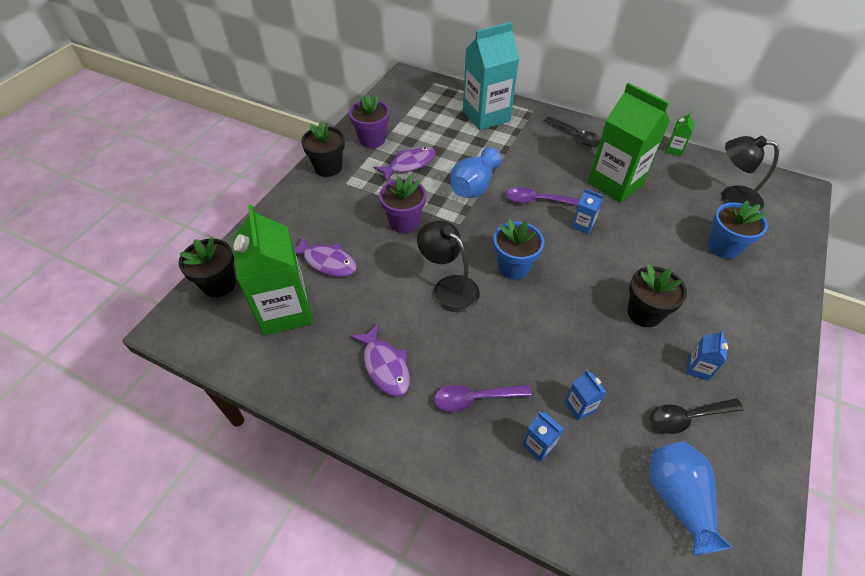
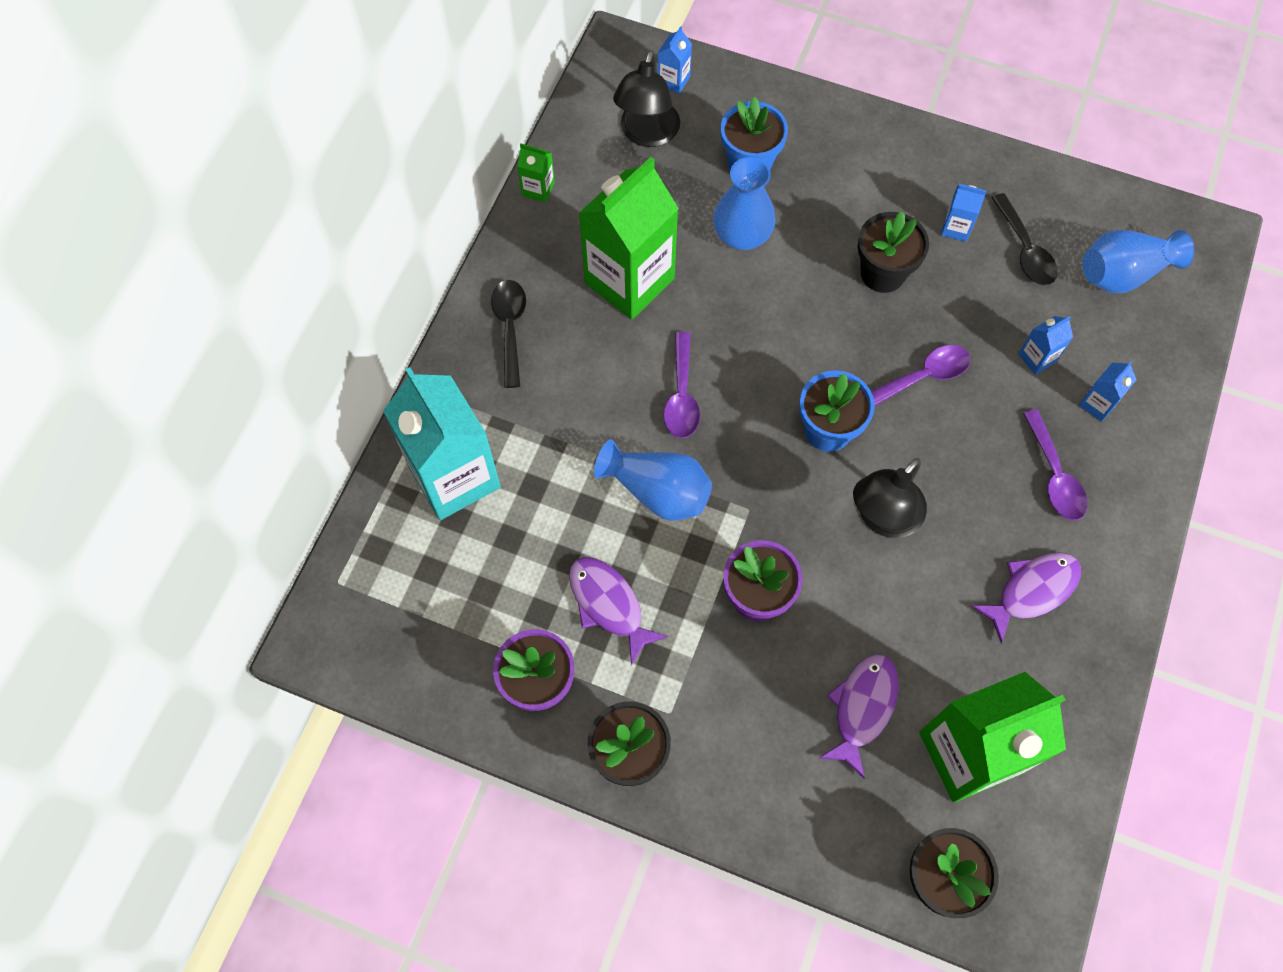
camera: 95 degrees left, 15 degrees up
black spoon [544,116,601,147] -> black spoon turned 45 degrees counterclockwise [491,280,526,388]
blue carton [572,189,603,234] -> blue carton moved to [658,26,692,94]
none -> blue vase [713,157,775,250]
none -> purple spoon [871,345,971,406]

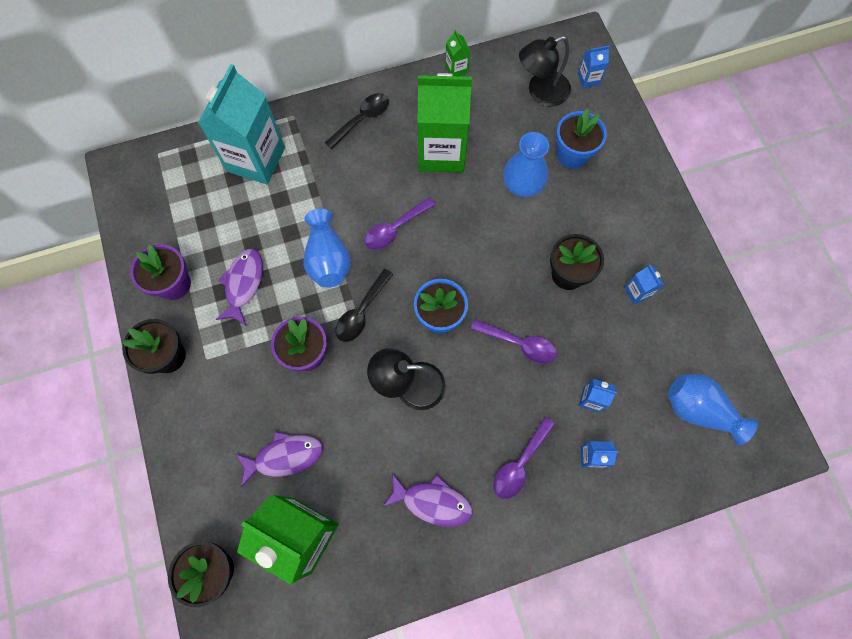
camera: 50 degrees right, 5 degrees up
black spoon [992,193,1058,285] -> black spoon moved to [335,269,393,342]

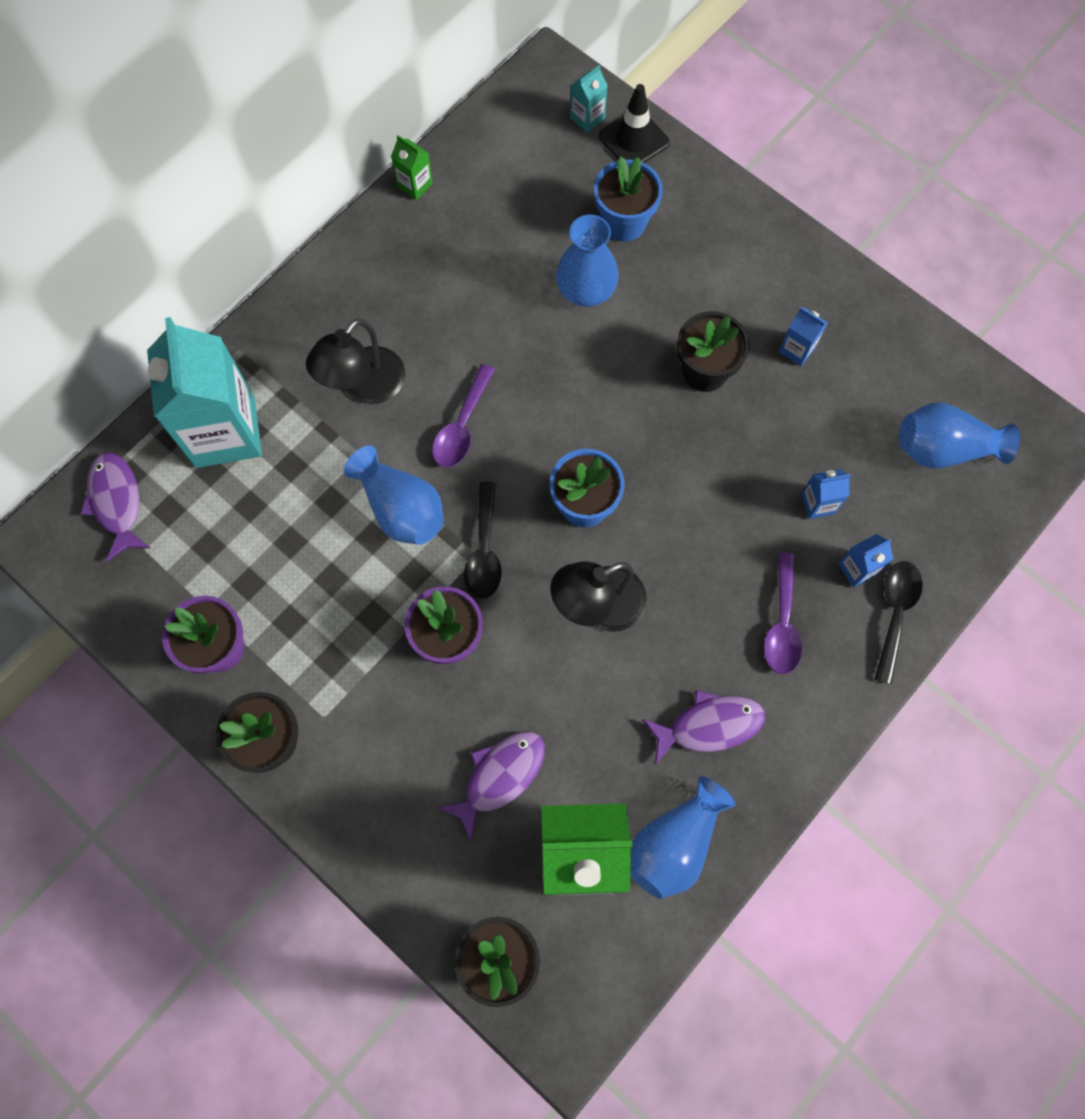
camera: 30 degrees left, 0 degrees up
purple fish [215,249,263,325] -> purple fish moved to [80,453,150,562]
black spoon [325,93,389,149] -> black spoon moved to [874,561,923,684]
green carton [418,73,472,173] -> none
purple spoon [471,319,557,364] -> none
black lamp [519,36,571,107] -> black lamp moved to [306,319,405,404]
blue carton [578,46,610,88] -> turquoise carton [570,65,608,133]
none -> black traffic cone [599,84,670,163]
none -> blue vase [631,776,735,899]

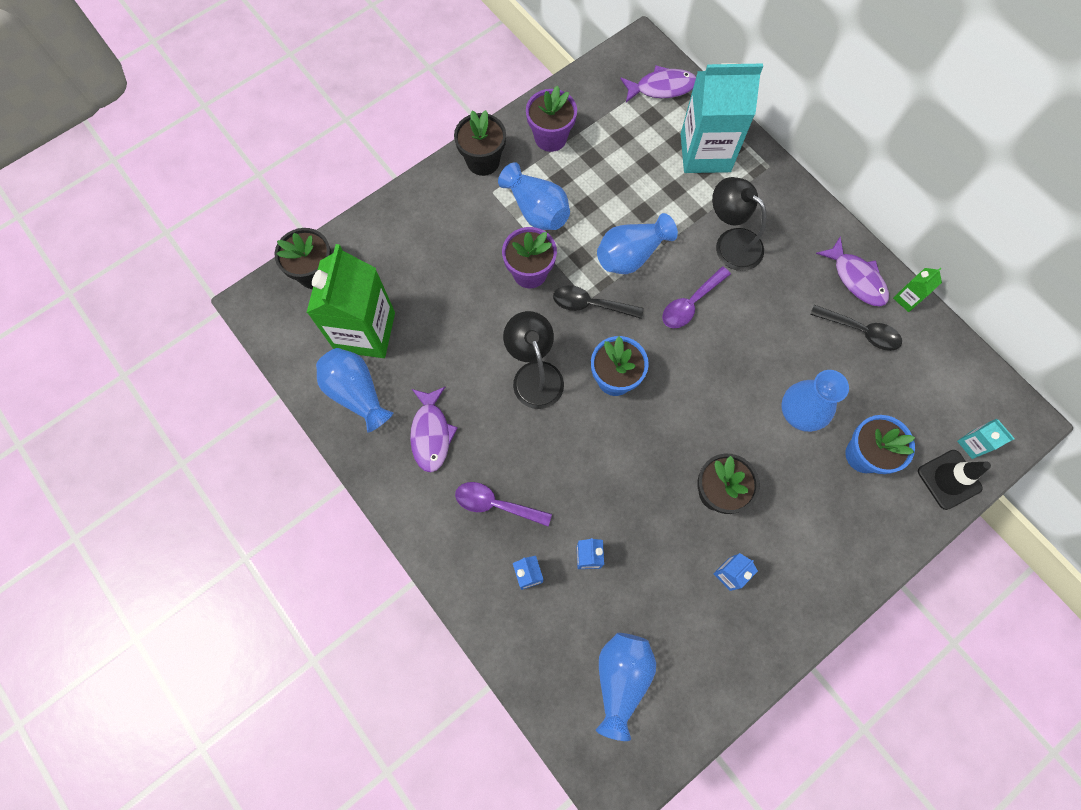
camera: 100 degrees right, 0 degrees up
purple spoon [432,364,495,467] -> purple spoon turned 75 degrees counterclockwise [662,267,731,328]
purple fish [438,732,545,841] -> purple fish moved to [816,236,889,306]
black spoon [874,561,923,684] -> black spoon moved to [810,305,902,351]
none -> blue vase [498,162,570,230]

